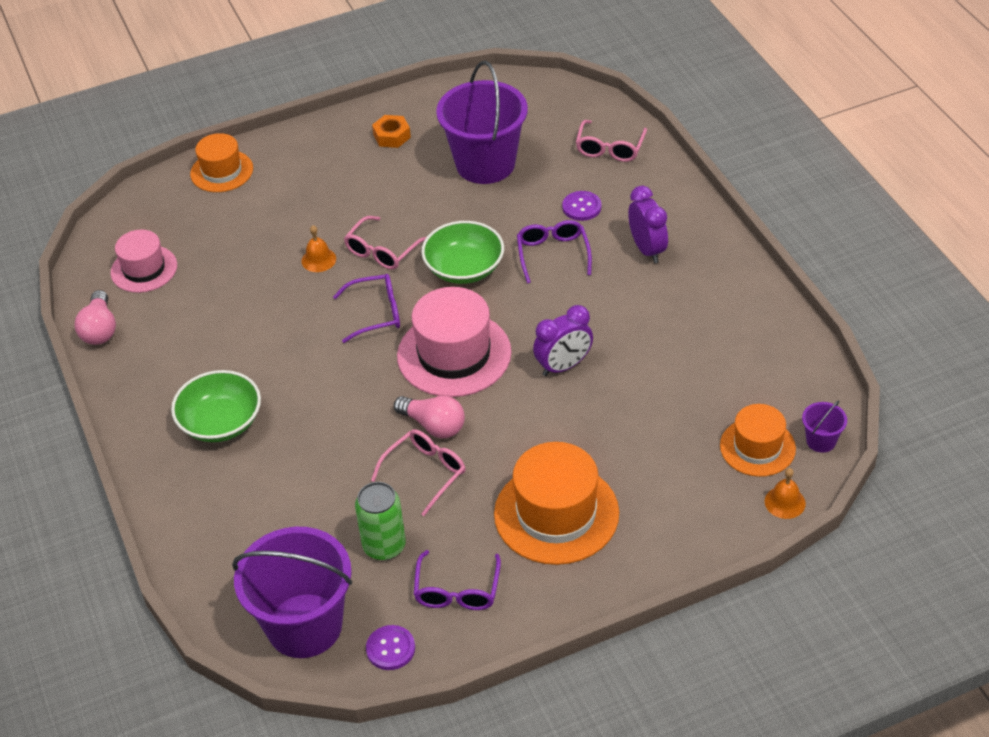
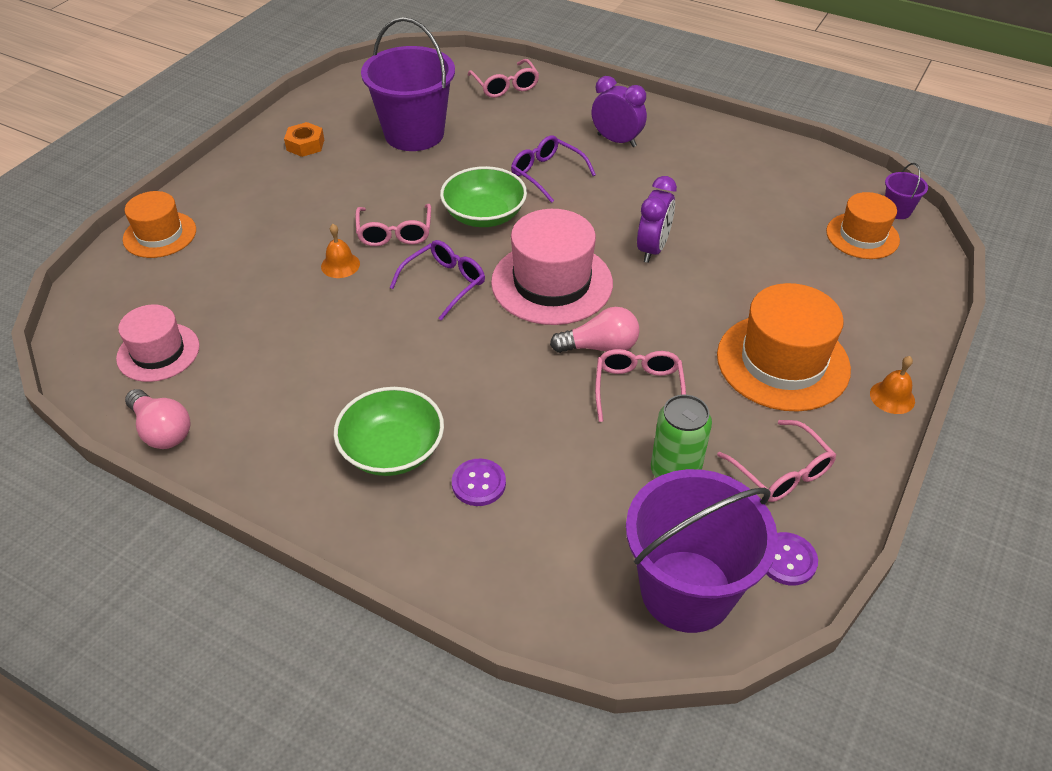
camera: 40 degrees left, 0 degrees up
purple glasses [413,550,501,610] -> pink glasses [717,420,836,502]
purple button [562,191,601,221] -> purple button moved to [452,459,506,506]
orange bell [765,468,806,519] -> orange bell moved to [870,356,915,414]

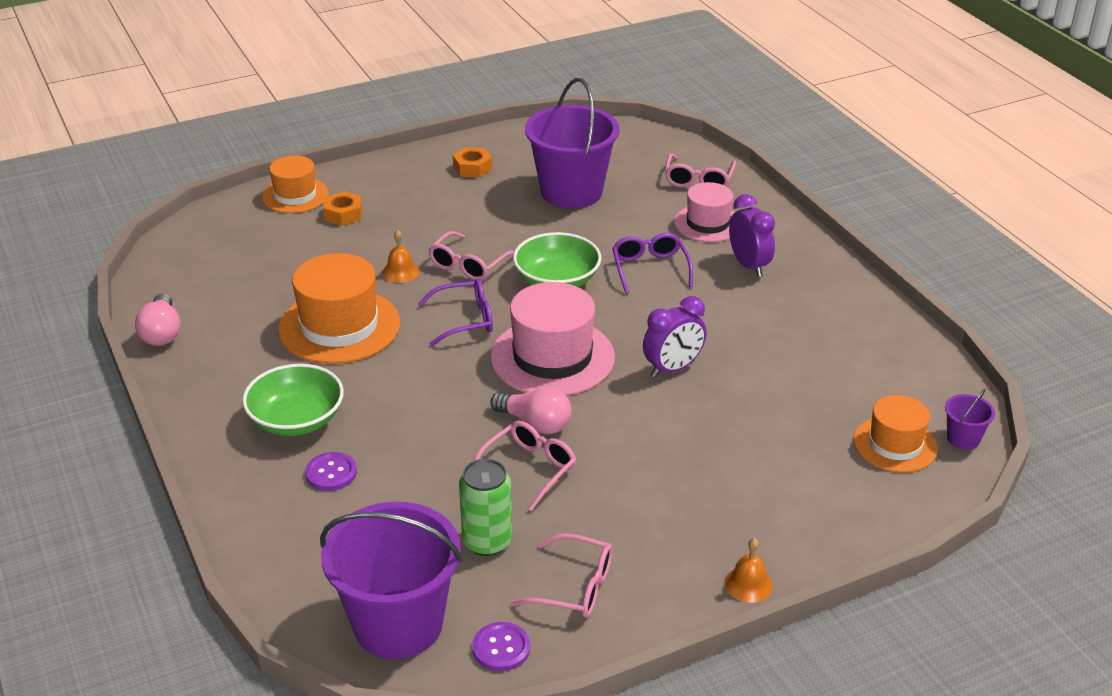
camera: 35 degrees right, 10 degrees down
pink hat [116,304,200,382] -> pink hat moved to [674,182,735,242]
orange hat [717,283,851,412] -> orange hat moved to [278,253,400,364]
pink glasses [717,420,836,502] -> pink glasses turned 75 degrees counterclockwise [511,533,613,618]
none -> orange nut [323,191,363,226]

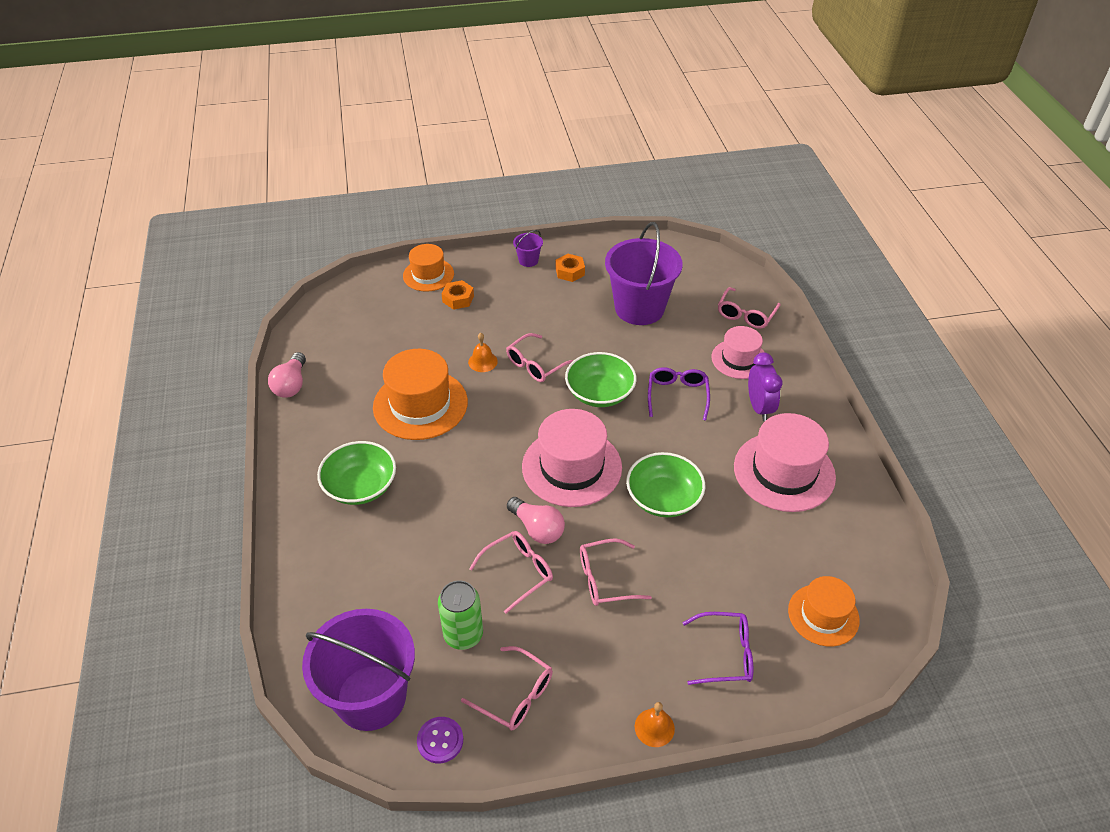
camera: 15 degrees right, 10 degrees up
purple button [305,452,357,491] -> none
purple glasses [418,279,493,346] -> purple glasses moved to [682,612,753,685]
purple clock [643,296,707,377] -> green bowl [626,452,705,517]
purple bucket [945,389,995,450] -> purple bucket moved to [513,230,543,267]
none -> pink glasses [580,538,652,606]
none -> pink hat [734,413,836,512]

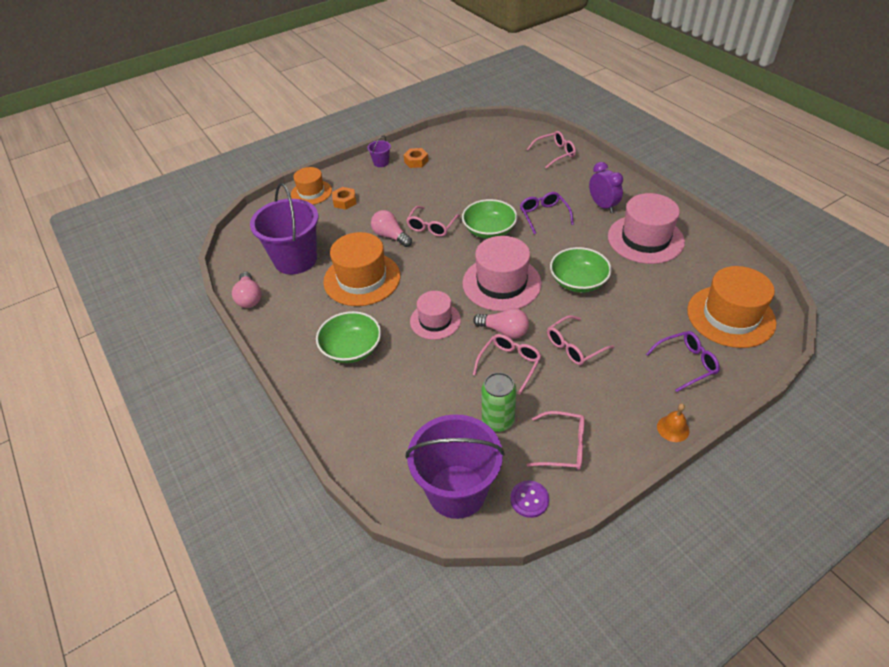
camera: 20 degrees left, 0 degrees up
orange bell [468,333,498,372] -> pink light bulb [371,210,412,247]
purple bucket [605,222,683,325] -> purple bucket moved to [250,183,318,274]
pink hat [712,326,765,379] -> pink hat moved to [410,291,461,340]
pink glasses [718,287,780,329] -> pink glasses turned 120 degrees counterclockwise [527,131,576,169]
orange hat [788,576,860,647] -> orange hat [687,266,777,348], size x1.62

